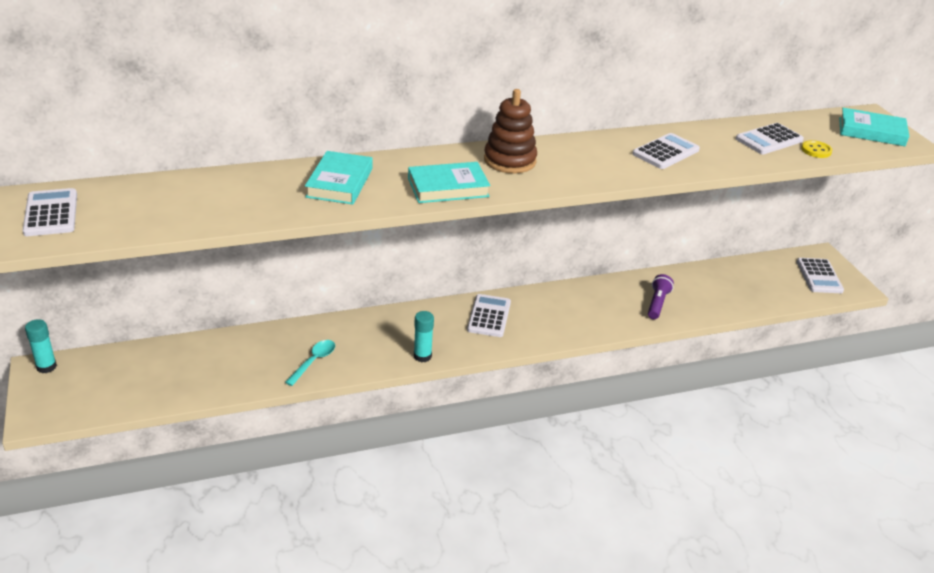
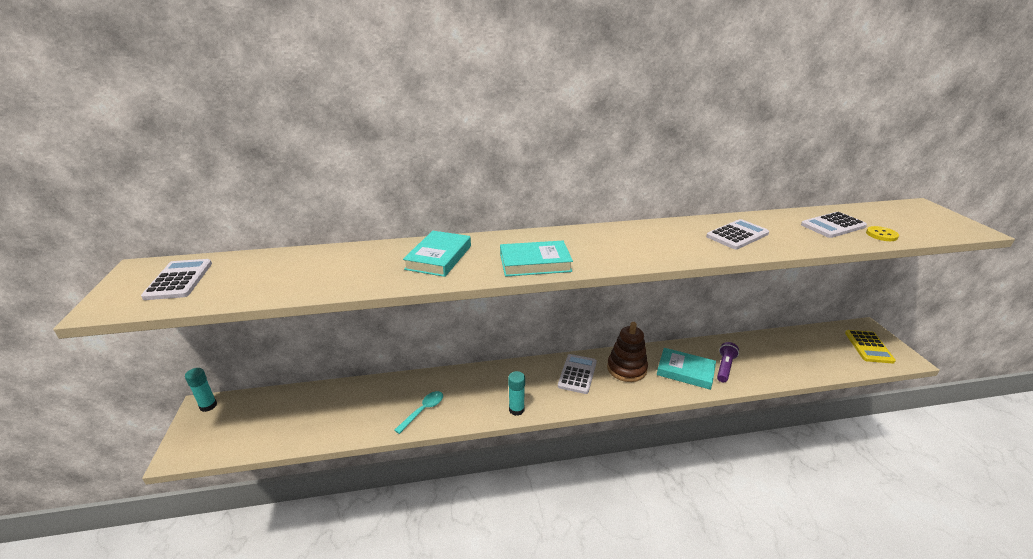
camera: 10 degrees right, 5 degrees down
brown stacking toy [484,89,537,173] -> brown stacking toy moved to [607,322,648,382]
white calculator [797,258,844,293] -> yellow calculator [845,330,896,364]
turquoise book [839,108,909,146] -> turquoise book moved to [657,348,716,390]

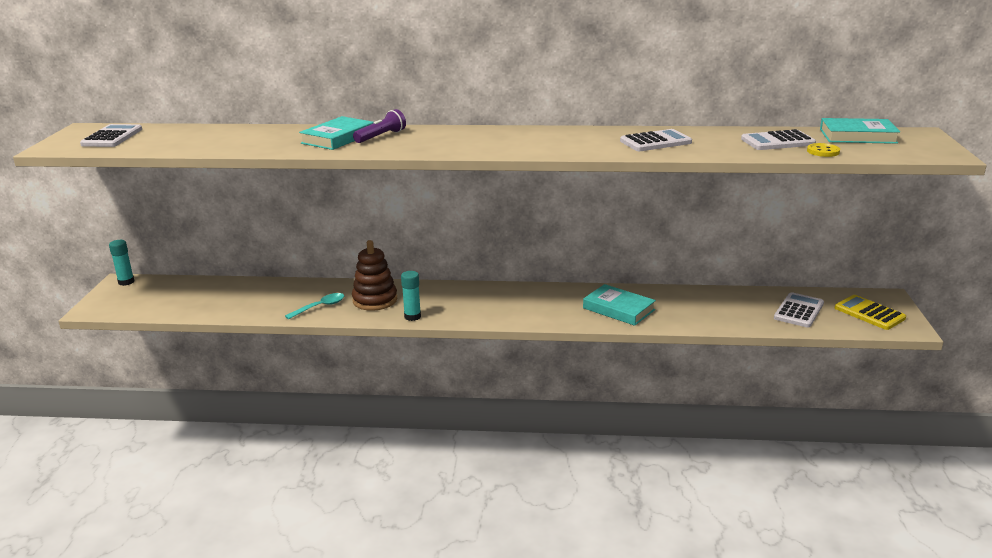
camera: 15 degrees right, 5 degrees down
turquoise book [500,241,573,277] -> turquoise book moved to [820,118,900,144]
white calculator [558,354,597,394] -> white calculator moved to [774,292,824,328]
brown stacking toy [607,322,648,382] -> brown stacking toy moved to [352,240,397,311]
purple flashlight [717,342,739,383] -> purple flashlight moved to [353,109,406,143]
yellow calculator [845,330,896,364] -> yellow calculator turned 120 degrees clockwise [835,295,906,330]

